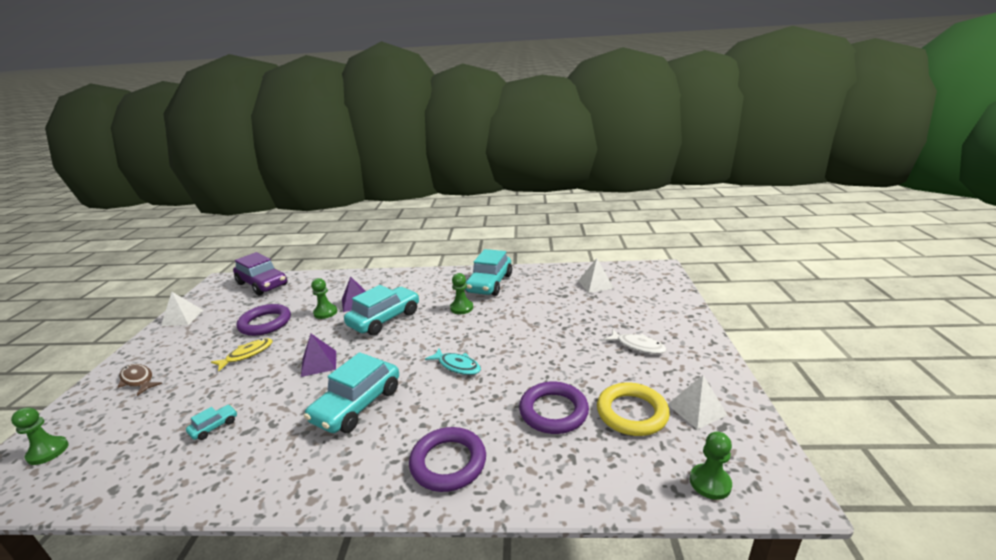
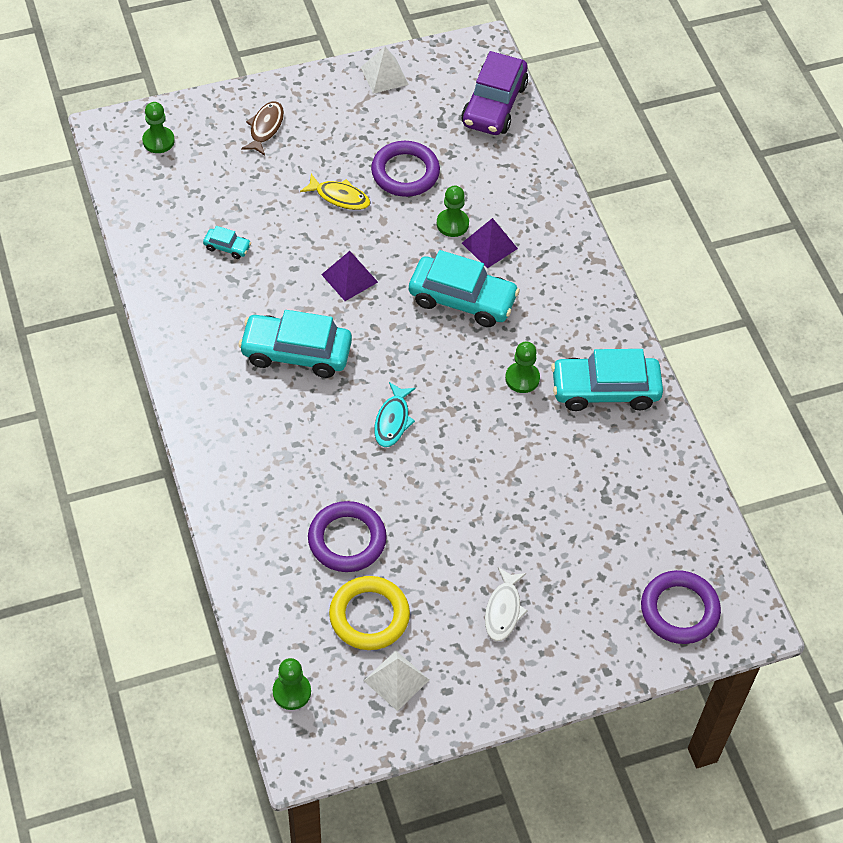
camera: 65 degrees right, 30 degrees up
purple ring [409,427,486,492] -> purple ring moved to [641,570,721,644]
white pyramid [578,258,614,293] -> none

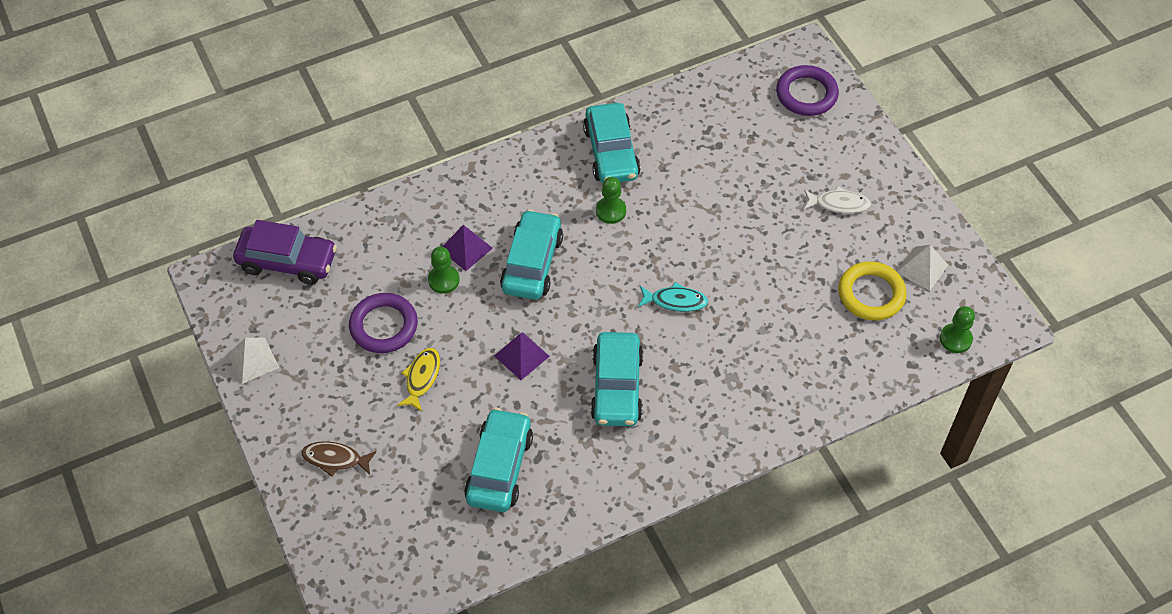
camera: 95 degrees left, 0 degrees up
green pawn [142,102,175,153] -> none
turquoise car [203,226,251,259] -> turquoise car [464,408,533,512], size x2.26
purple ring [308,501,387,572] -> none

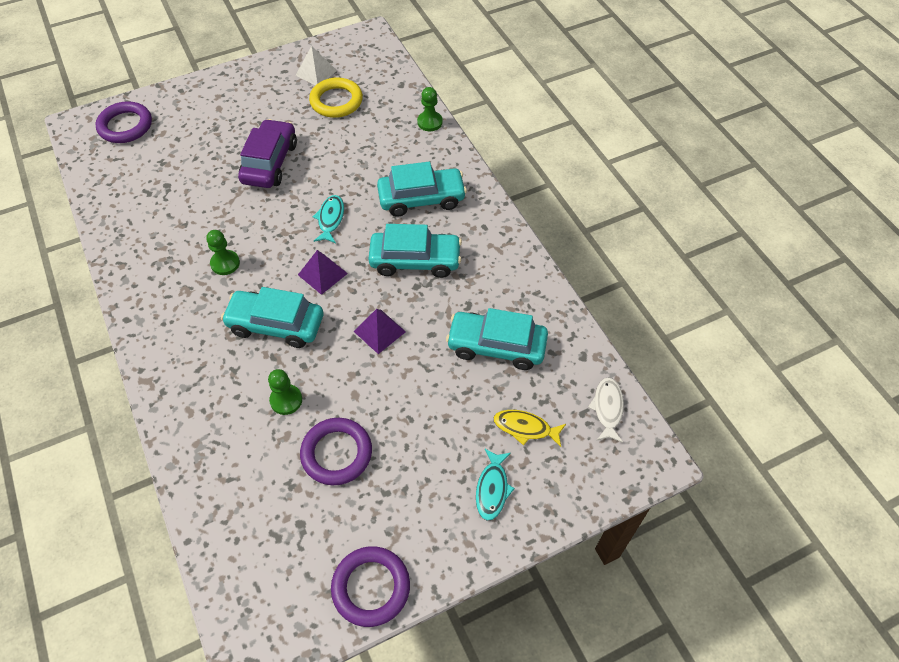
camera: 90 degrees left, 0 degrees up
white pyramid [228,338,279,384] -> purple ring [331,546,410,627]
purple car [233,220,337,285] -> purple car moved to [238,119,297,188]
brown fish [301,441,377,477] -> turquoise fish [476,449,515,521]
yellow fish [397,348,440,412] -> yellow fish moved to [494,410,566,447]
purple pyramid [442,225,493,271] -> purple pyramid moved to [298,250,348,295]
turquoise car [583,103,640,183] -> turquoise car moved to [377,162,467,217]
white fish [804,186,871,213] -> white fish moved to [588,377,624,443]
green pawn [940,306,975,353] -> green pawn moved to [417,87,443,131]

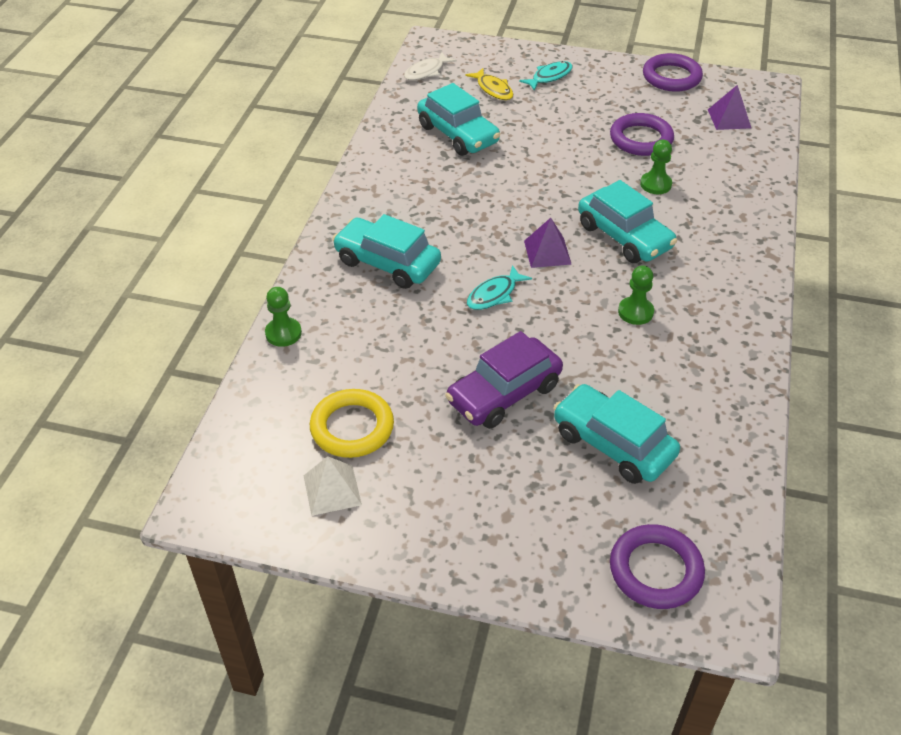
camera: 140 degrees left, 10 degrees down
purple pyramid [354,309,406,354] -> purple pyramid moved to [708,85,751,130]
turquoise car [368,224,462,278] -> turquoise car moved to [553,384,680,484]

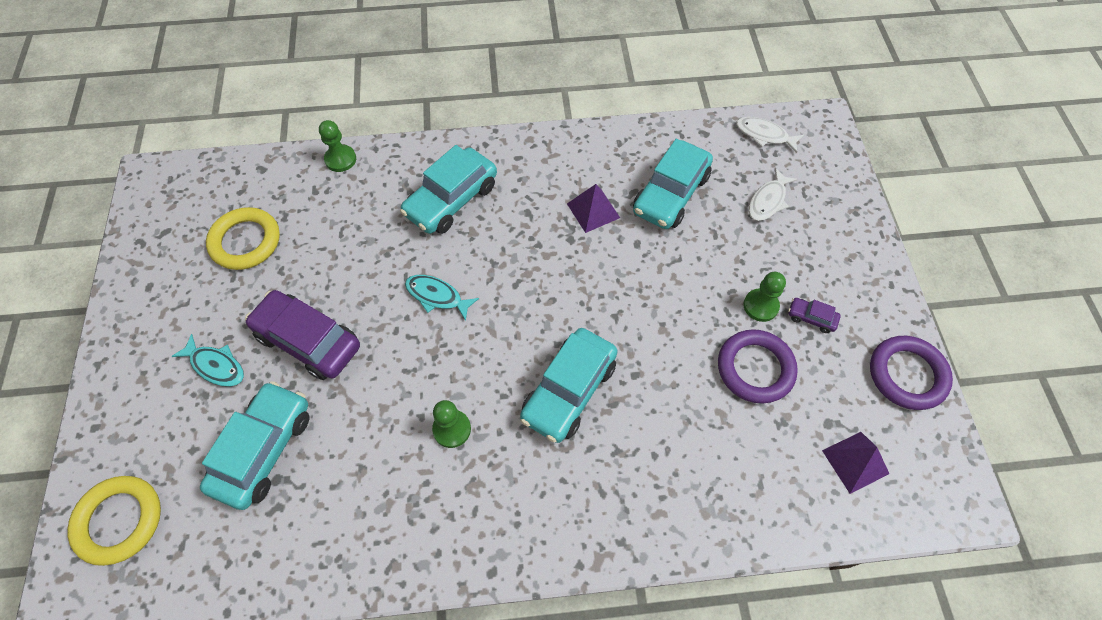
camera: 70 degrees right, 15 degrees up
white pyramid [303,456,362,516] -> none
turquoise car [332,214,441,289] -> turquoise car turned 150 degrees counterclockwise [400,145,497,234]
yellow fish [465,68,513,100] -> white fish [749,168,798,221]
turquoise fish [519,61,573,91] -> turquoise fish moved to [171,334,244,387]
purple pyramid [524,218,572,268] -> purple pyramid moved to [567,184,620,233]
purple ring [610,524,705,609] -> yellow ring [67,476,161,566]
green pawn [640,140,672,194] -> green pawn moved to [743,272,786,322]
none -> purple car [788,298,841,333]

